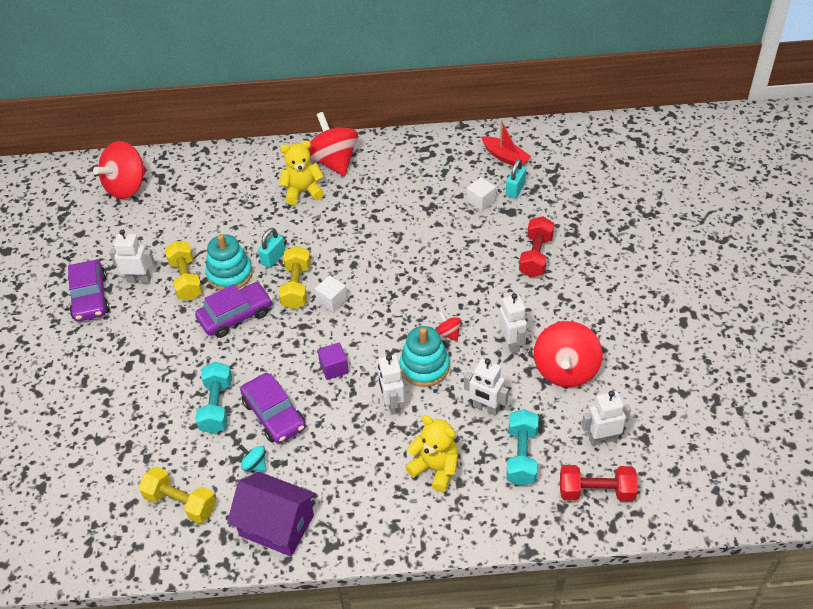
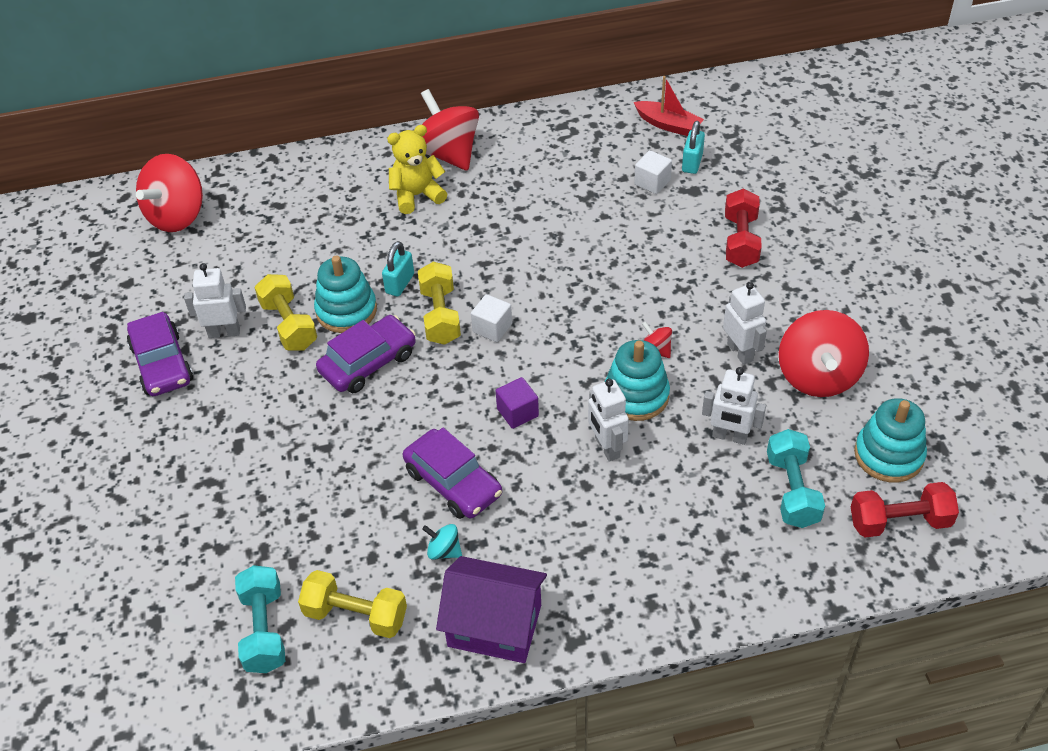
camera: 10 degrees left, 0 degrees up
turquoise dumbbell [195,362,232,434] -> turquoise dumbbell moved to [235,565,285,673]
yellow teddy bear [405,415,458,492] -> none
white robot [582,391,631,446] -> turquoise stacking toy [854,398,927,483]

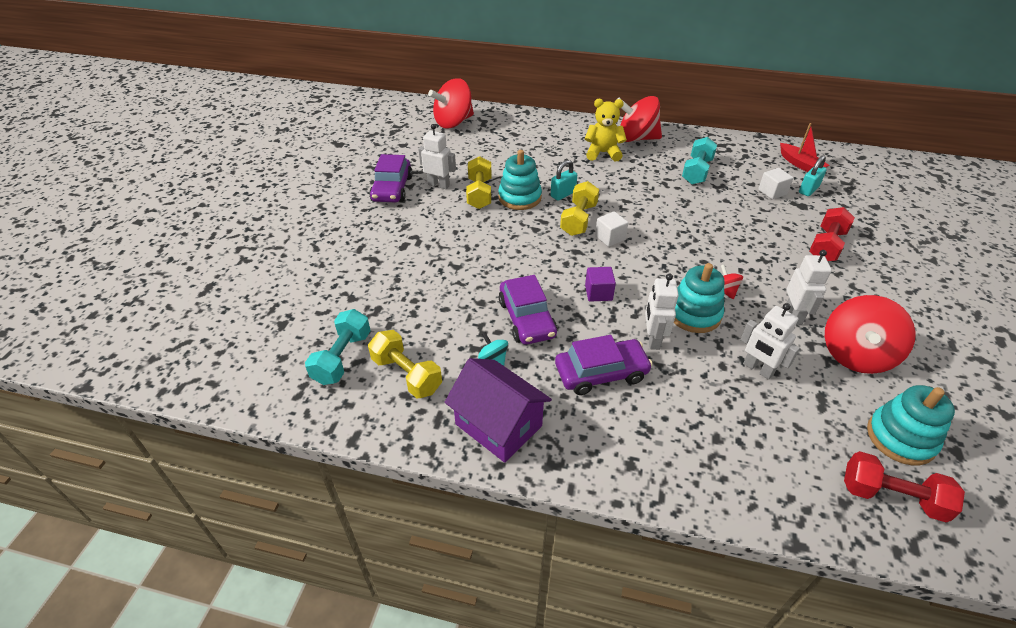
camera: 25 degrees right, 5 degrees down
purple car [316,315,416,393] -> purple car moved to [555,335,653,395]
red spinning top [421,89,479,171] -> red spinning top turned 75 degrees counterclockwise [618,96,662,142]
turquoise dumbbell [767,429,825,528] -> turquoise dumbbell moved to [682,137,717,184]

